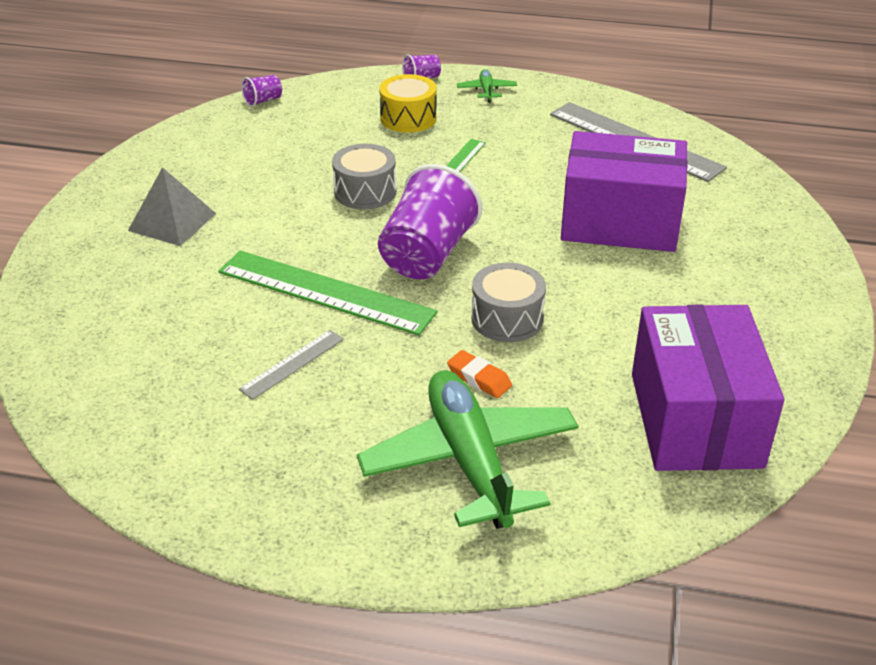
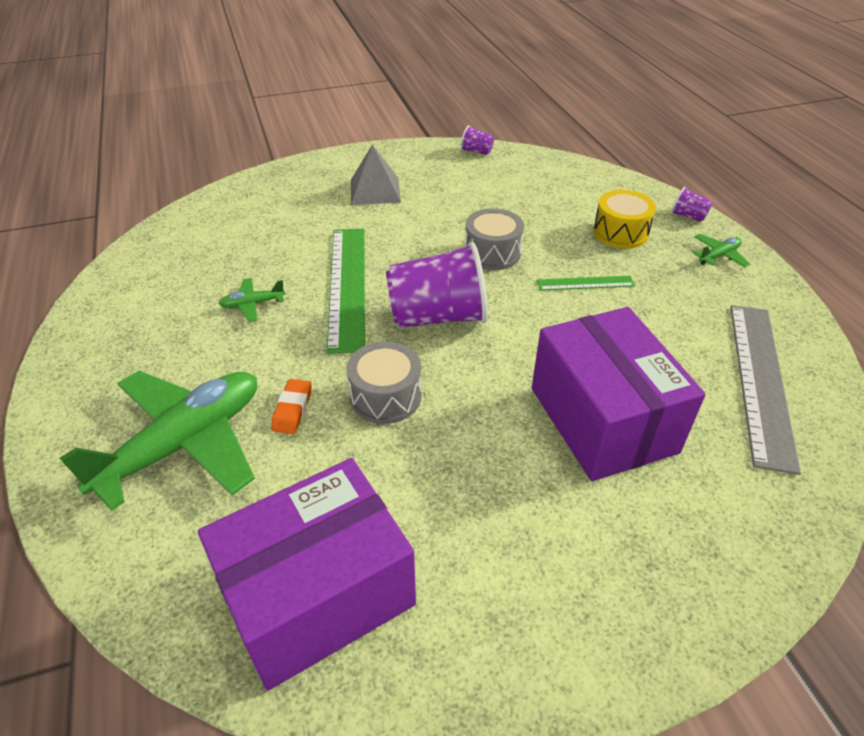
camera: 60 degrees right, 5 degrees up
grey ruler [239,330,344,400] -> green plane [219,278,285,322]
purple cup [241,75,282,107] -> purple cup moved to [461,125,494,155]

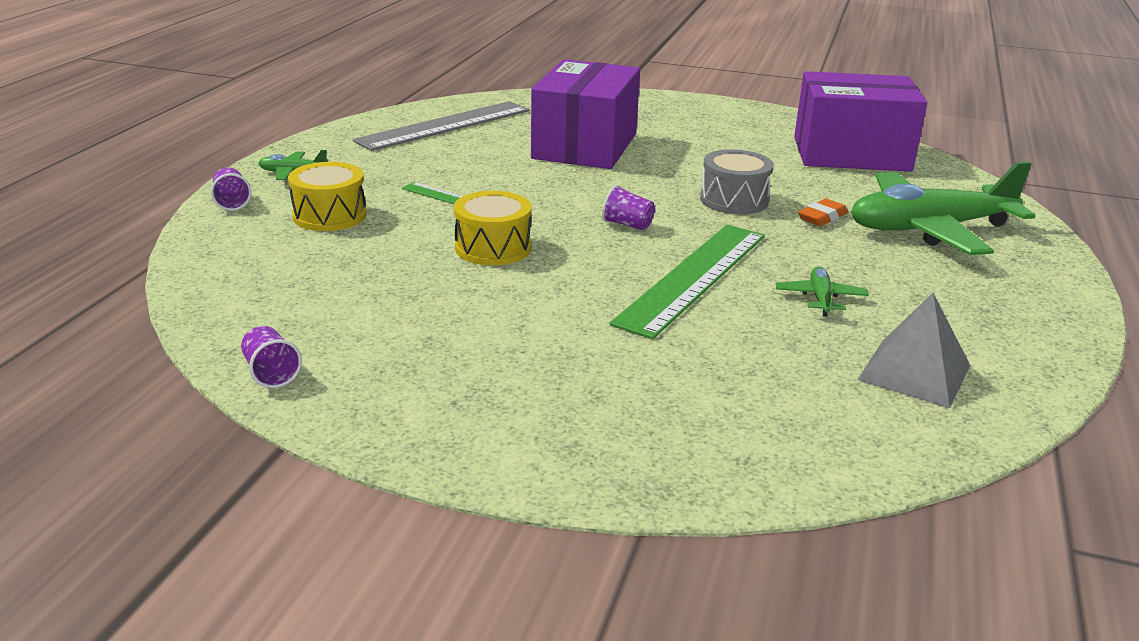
camera: 145 degrees left, 15 degrees down
green plane [219,278,285,322] -> green plane turned 105 degrees counterclockwise [776,267,869,317]
grey pyramid [351,145,401,205] -> grey pyramid moved to [857,293,970,408]
purple cup [386,242,488,328] -> purple cup [602,185,655,230], size x0.43
grey drum [465,208,524,270] -> yellow drum [454,191,532,265]

